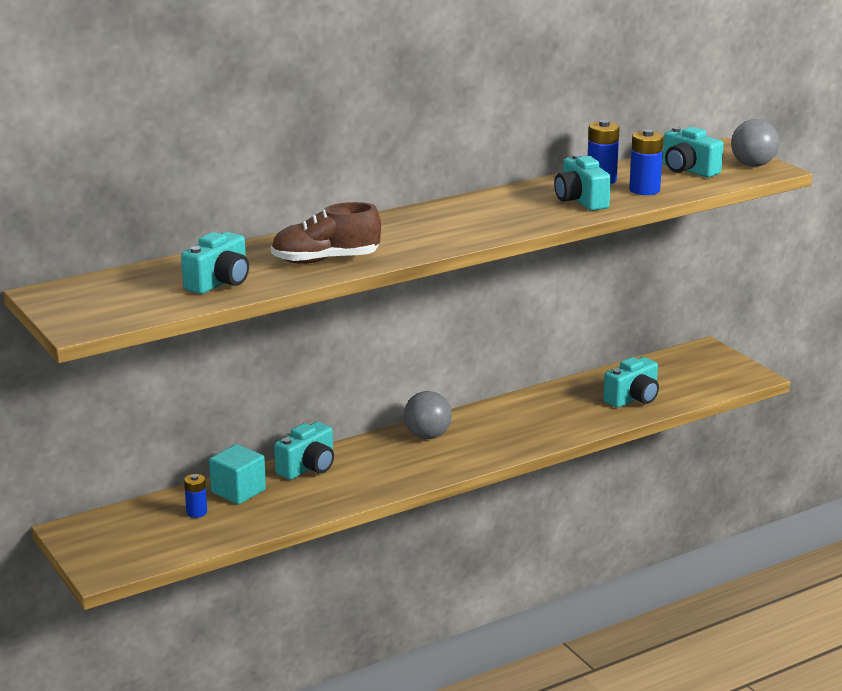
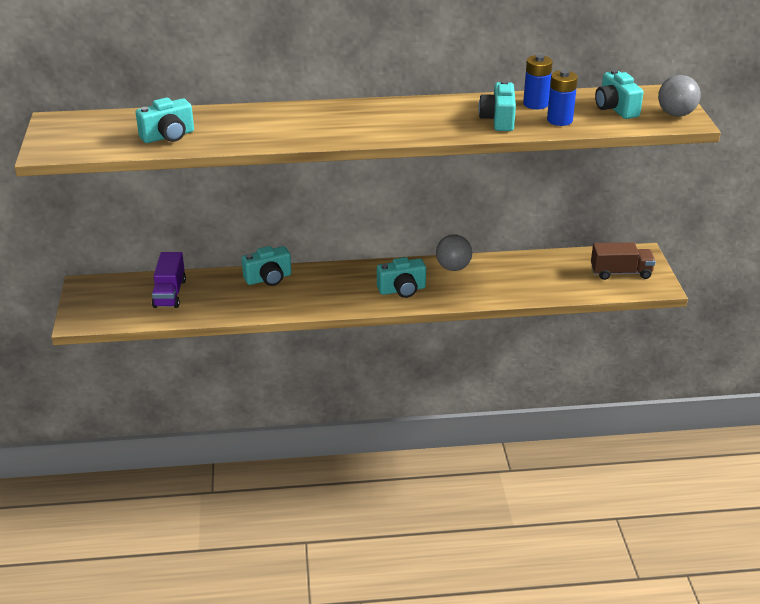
camera: 25 degrees right, 10 degrees up
blue battery [184,474,207,518] -> purple truck [152,252,186,308]
turquoise cube [209,444,266,504] -> none
brown shoe [271,202,381,264] -> none
grey ball [404,391,452,439] -> grey ball moved to [436,234,472,271]
turquoise camera [603,357,659,408] -> turquoise camera moved to [377,257,426,298]
none -> brown truck [591,242,656,280]

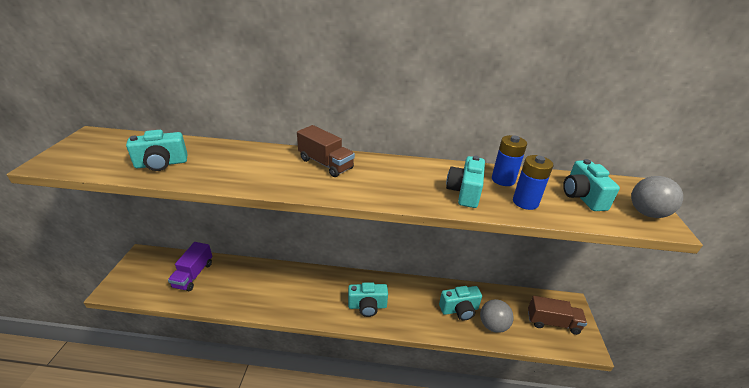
camera: 10 degrees right, 0 degrees up
turquoise camera [242,246,291,286] -> turquoise camera moved to [439,286,482,321]
grey ball [436,234,472,271] -> grey ball moved to [480,299,514,333]
none -> brown truck [297,125,355,177]

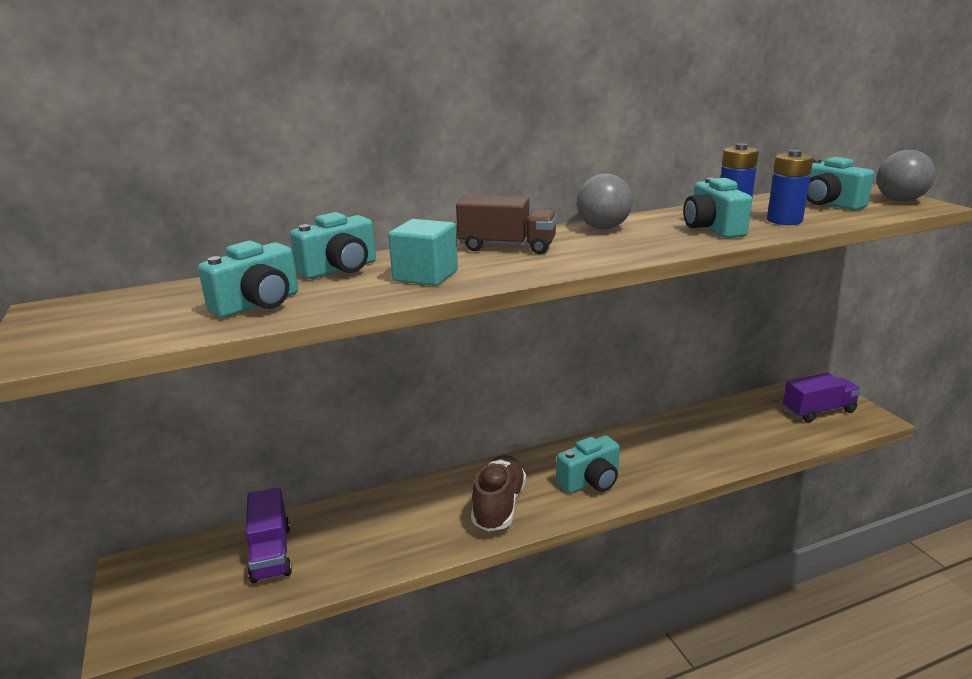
camera: 25 degrees left, 10 degrees down
turquoise camera [439,286,482,321] -> turquoise camera moved to [290,212,376,279]
grey ball [480,299,514,333] -> grey ball moved to [577,173,632,230]
brown truck [528,296,587,335] -> purple truck [783,373,861,422]
none -> turquoise cube [388,219,458,286]
none -> brown shoe [471,455,526,532]

